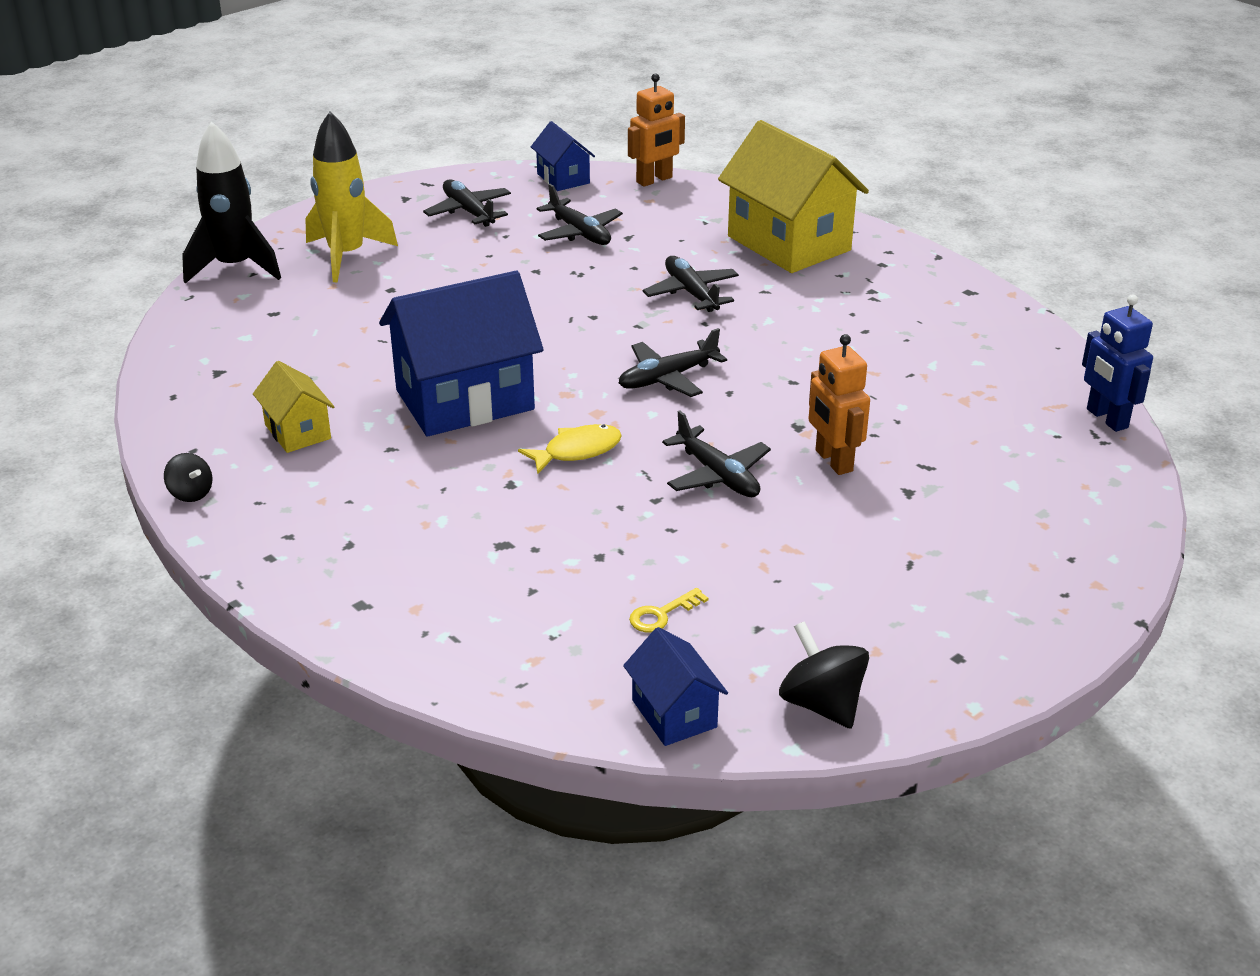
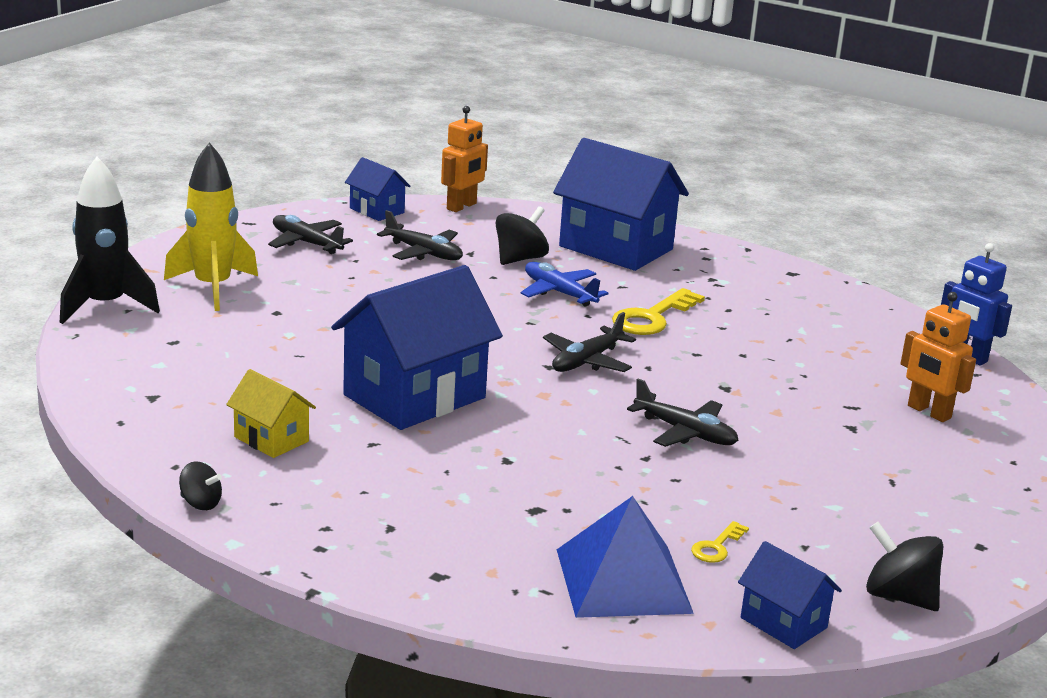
camera: 20 degrees left, 10 degrees down
yellow fish [518,424,622,474] -> none
black plane [643,256,739,312] -> blue plane [520,262,609,307]
yellow house [718,120,869,273] -> blue house [553,138,689,271]
orange robot [808,334,870,475] -> orange robot moved to [900,292,976,422]
none -> black spinning top [495,206,549,265]
none -> blue pyramid [557,496,694,618]
none -> yellow key [612,288,705,335]

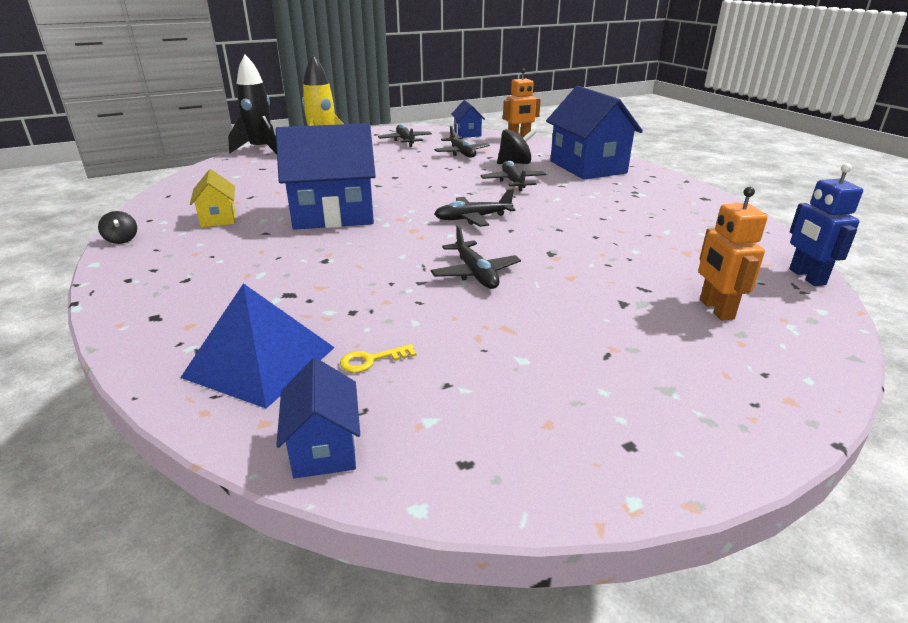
camera: 35 degrees right, 5 degrees up
blue plane [520,262,609,307] -> black plane [481,161,546,191]
yellow key [612,288,705,335] -> none
black spinning top [866,522,943,611] -> none

